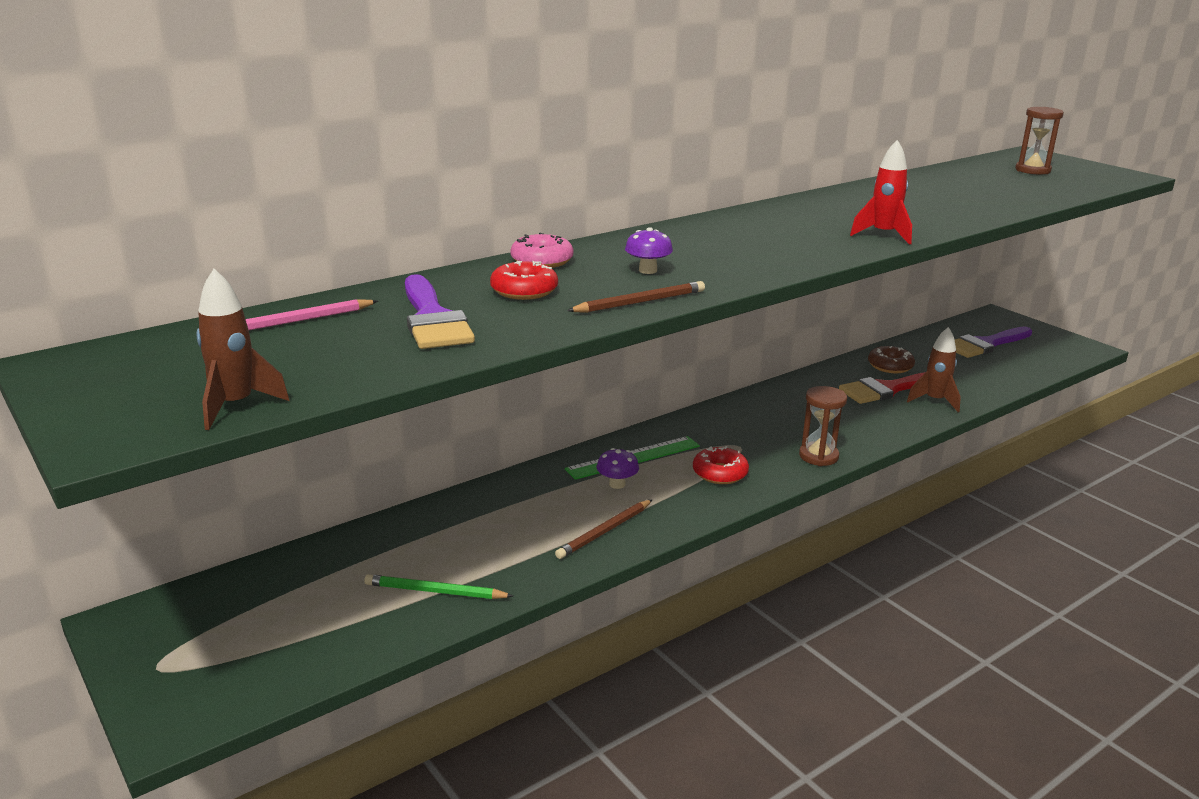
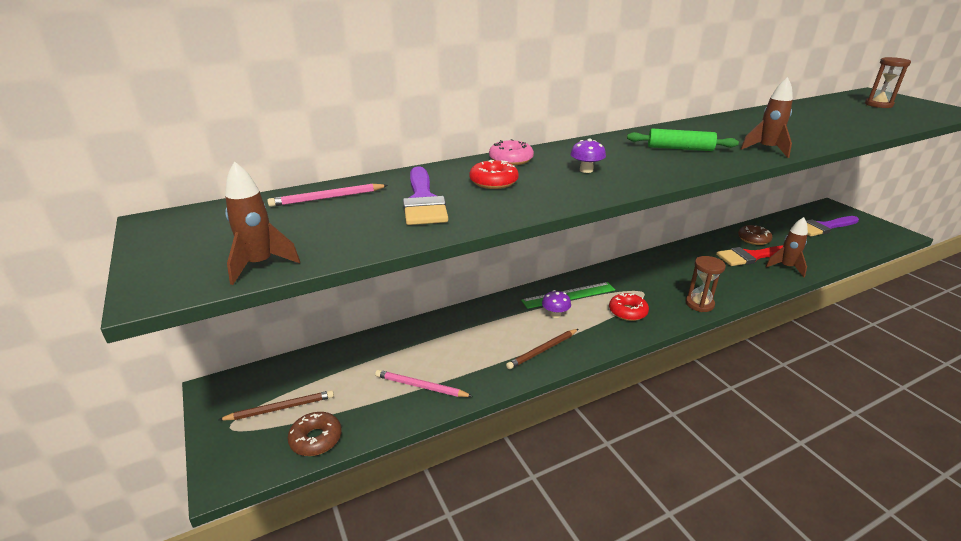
camera: 10 degrees right, 5 degrees up
green pencil [364,574,513,599] -> pink pencil [375,370,473,397]
brown pencil [567,281,705,313] -> brown pencil moved to [218,390,334,420]
red rocket [850,140,912,245] -> brown rocket [741,77,793,158]
none -> brown donut [288,412,342,456]
none -> green rolling pin [627,129,739,151]

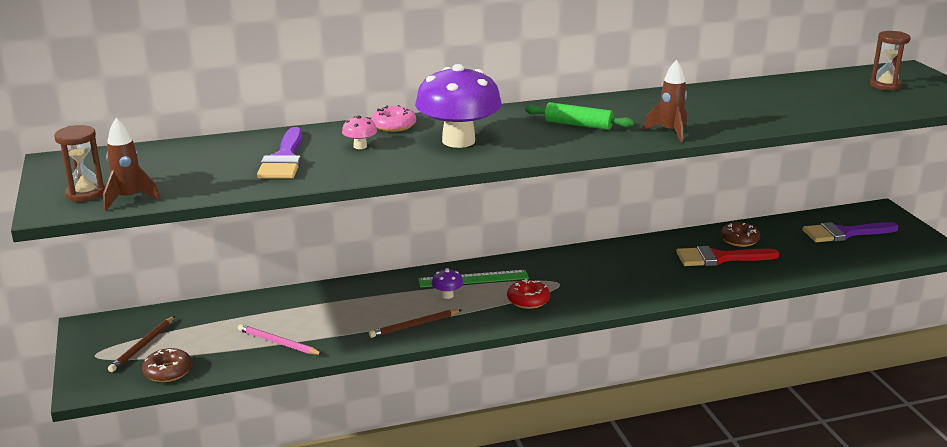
camera: 10 degrees right, 5 degrees down
brown pencil [218,390,334,420] -> brown pencil turned 120 degrees clockwise [108,316,175,372]
pink pencil [267,184,388,207] -> none
red donut [469,160,519,189] -> pink mushroom [342,116,377,149]
purple mushroom [570,138,606,173] -> purple mushroom [415,64,502,148], size x2.47
brown hourglass [686,256,726,312] -> brown hourglass moved to [54,125,105,202]
brown rocket [765,217,808,277] -> none

